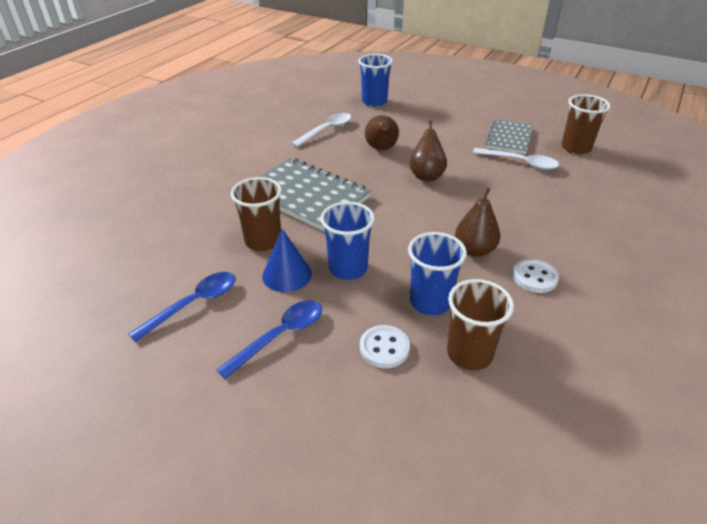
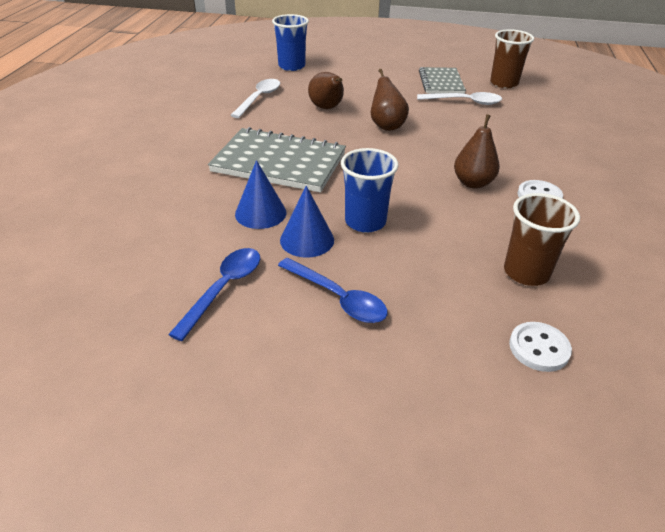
camera: 20 degrees left, 0 degrees up
blue spoon [217,300,322,379] -> blue spoon turned 105 degrees clockwise [278,258,388,323]
brown cup [231,177,282,251] -> blue cone [235,160,286,229]
white button [360,325,410,368] -> white button moved to [509,322,572,372]
blue cup [408,232,467,315] -> none

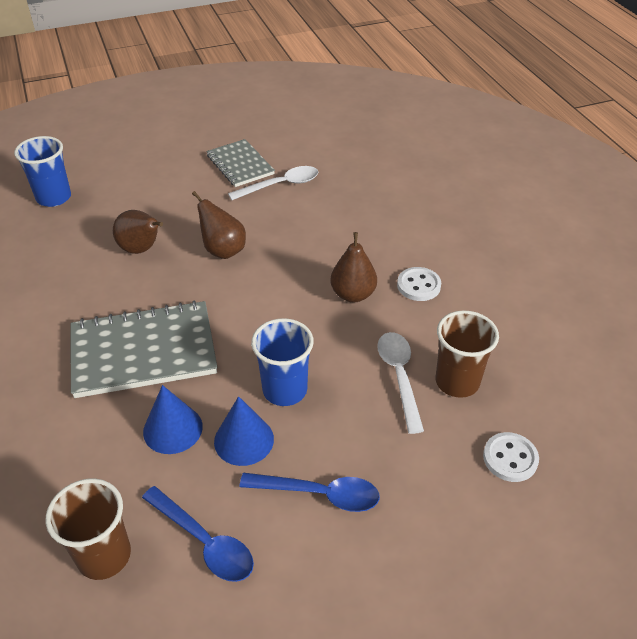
camera: 30 degrees left, 5 degrees up
blue spoon [168,248,260,341] -> blue spoon turned 135 degrees clockwise [142,486,254,582]
white spoon [230,79,280,118] -> white spoon moved to [377,332,424,434]
brown cup [490,29,534,88] -> brown cup moved to [46,478,131,580]

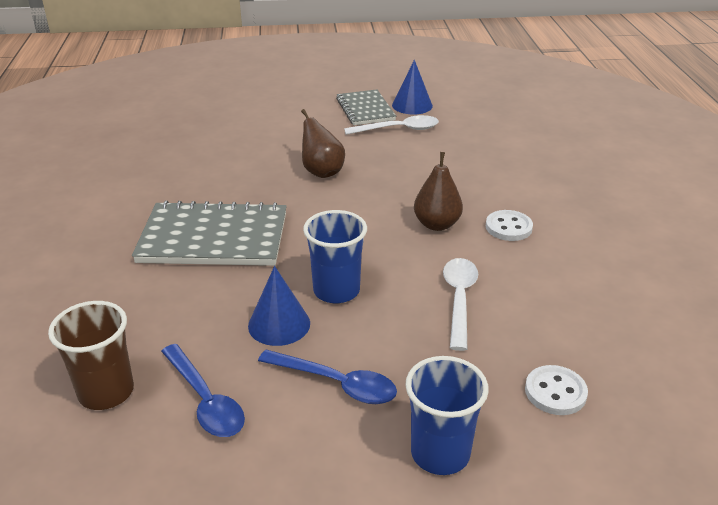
camera: 15 degrees right, 10 degrees down
blue cup [14,136,71,207] -> blue cup moved to [405,356,489,475]
brown pear [113,210,163,254] -> none
blue cone [143,385,203,454] -> blue cone moved to [392,60,433,115]
brown cup [436,310,499,398] -> none

